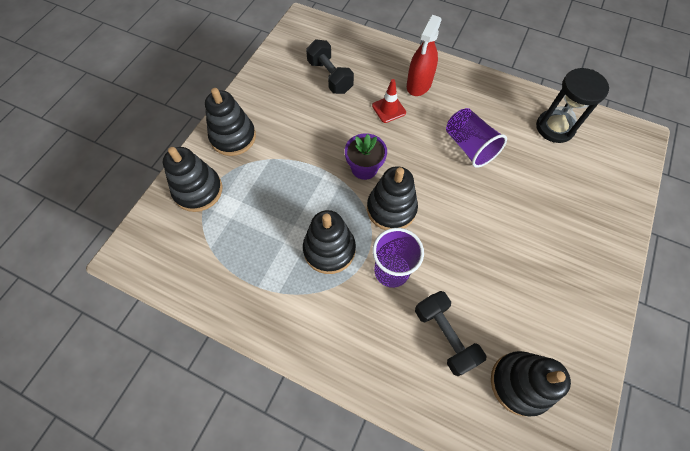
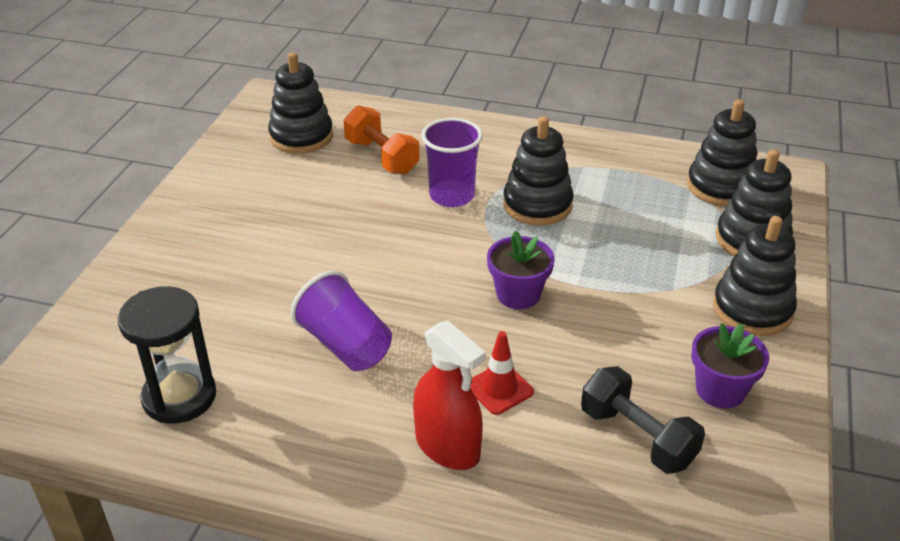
camera: 170 degrees right, 25 degrees down
black stacking toy [367,166,418,230] -> black stacking toy moved to [687,99,757,206]
red spray bottle [407,15,442,96] -> red spray bottle turned 120 degrees clockwise [413,320,486,470]
black dumbbell [415,291,487,376] -> orange dumbbell [343,105,420,175]
none -> purple flower pot [691,323,769,409]

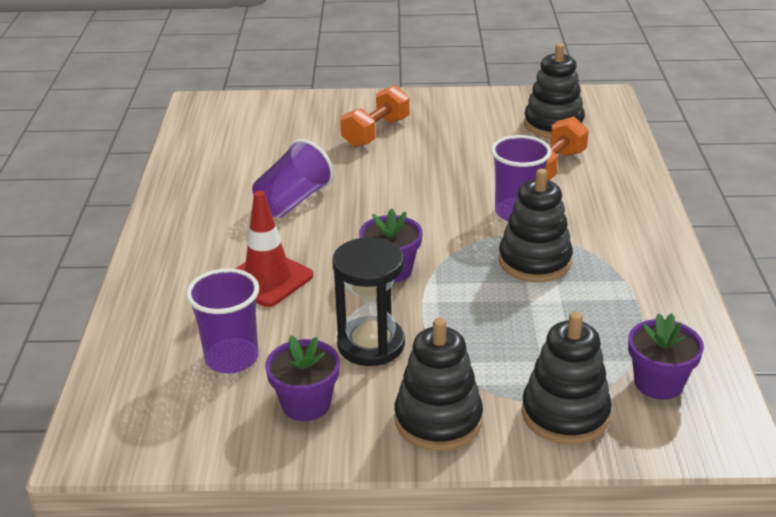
camera: 75 degrees right, 5 degrees down
black hourglass [118,286,216,424] -> black hourglass moved to [332,237,405,366]
red spray bottle [413,320,486,470] -> none
red traffic cone [470,331,534,415] -> red traffic cone [235,191,313,307], size x1.54
black dumbbell [581,366,705,474] -> purple cup [186,268,259,374]
black stacking toy [687,99,757,206] -> purple flower pot [628,313,704,400]
none -> orange dumbbell [340,85,410,148]

